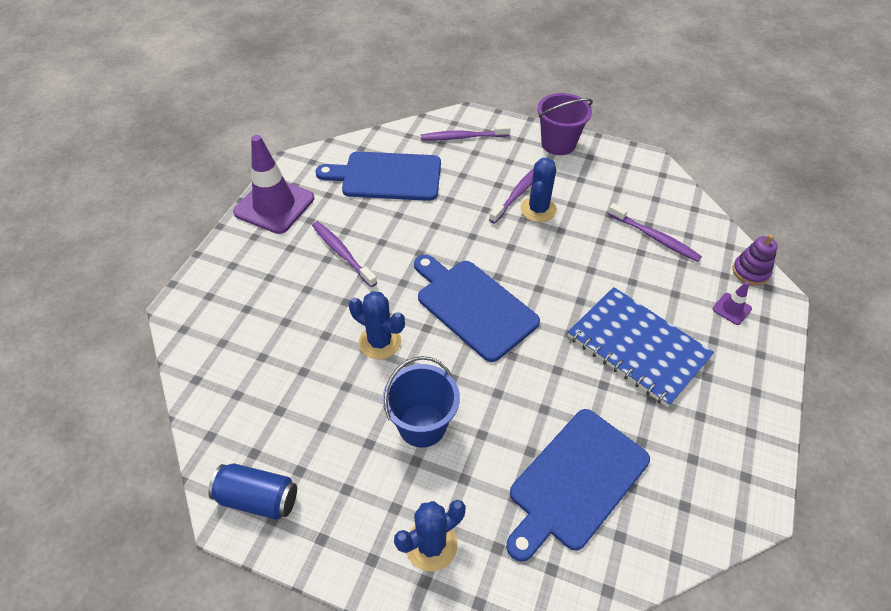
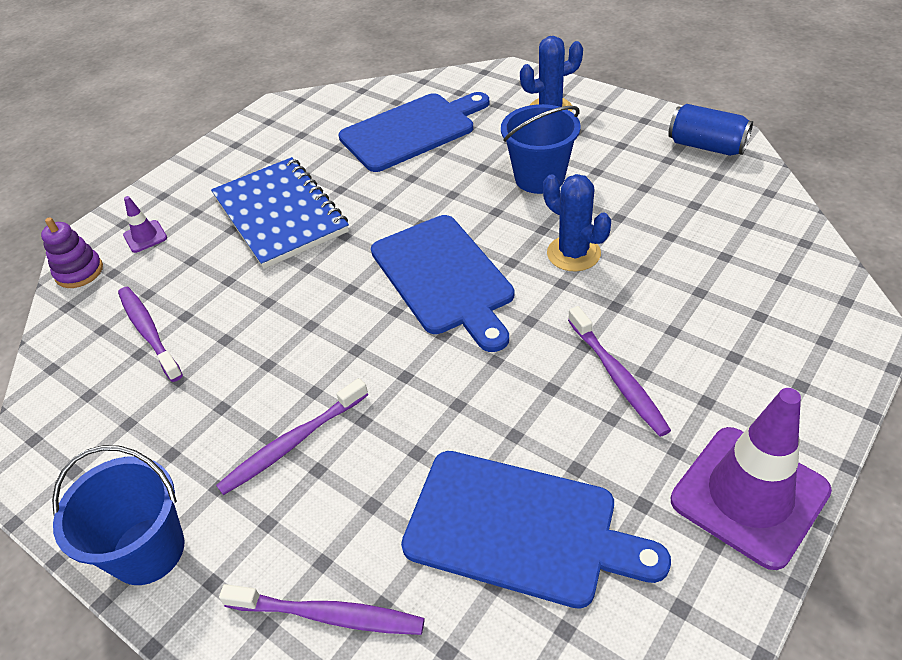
camera: 160 degrees left, 5 degrees down
blue cactus [520,158,557,222] -> none
purple bucket [537,93,593,155] -> blue bucket [52,445,184,585]

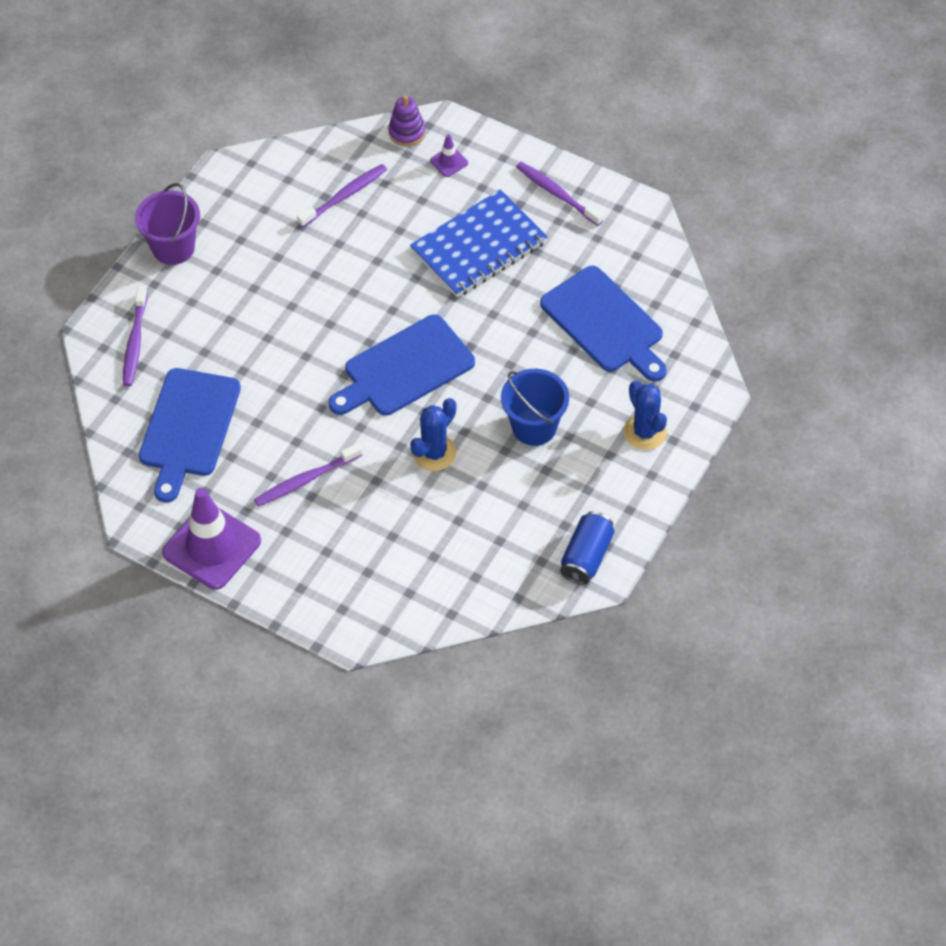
camera: 80 degrees right, 10 degrees up
blue bucket [52,445,184,585] -> purple bucket [135,183,200,265]
purple toothbrush [216,378,368,495] -> purple toothbrush moved to [516,162,603,226]

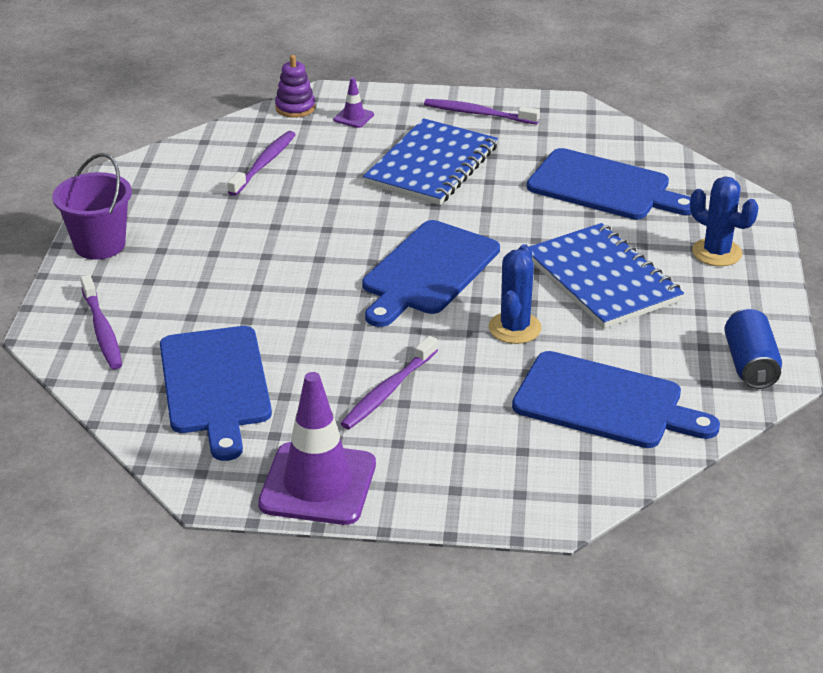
camera: 25 degrees left, 20 degrees down
blue bucket [501,369,569,446] -> blue notebook [529,223,684,329]
none -> blue cutting board [512,351,720,448]

